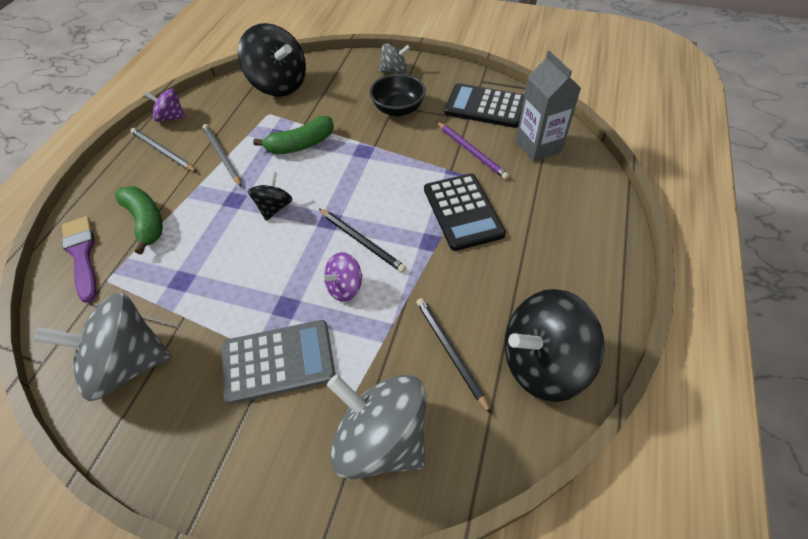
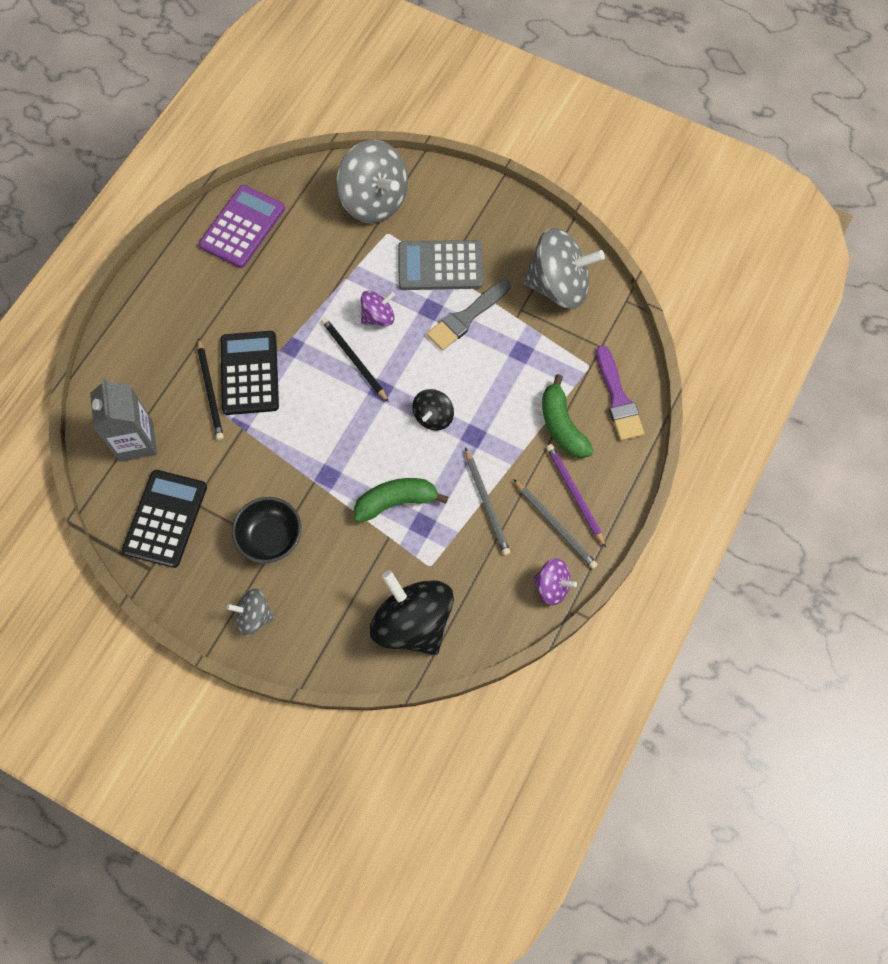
camera: 170 degrees left, 15 degrees up
black pencil [416,298,491,414] -> black pencil moved to [197,338,224,440]
purple pencil [436,121,509,180] -> purple pencil moved to [546,444,606,548]
black calculator [445,83,525,128] -> black calculator turned 105 degrees counterclockwise [122,470,207,568]
black spinning top [505,289,605,402] -> purple calculator [199,185,285,268]
none -> grey brush [427,280,510,351]

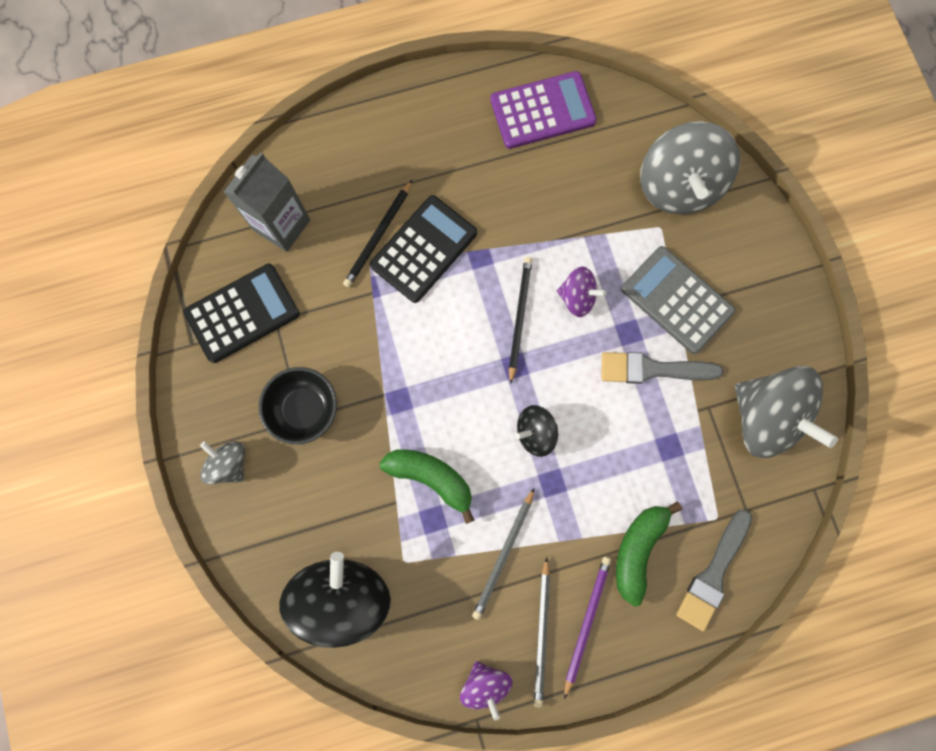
camera: 45 degrees right, 10 degrees up
purple brush [596,345,645,441] -> grey brush [676,509,752,631]

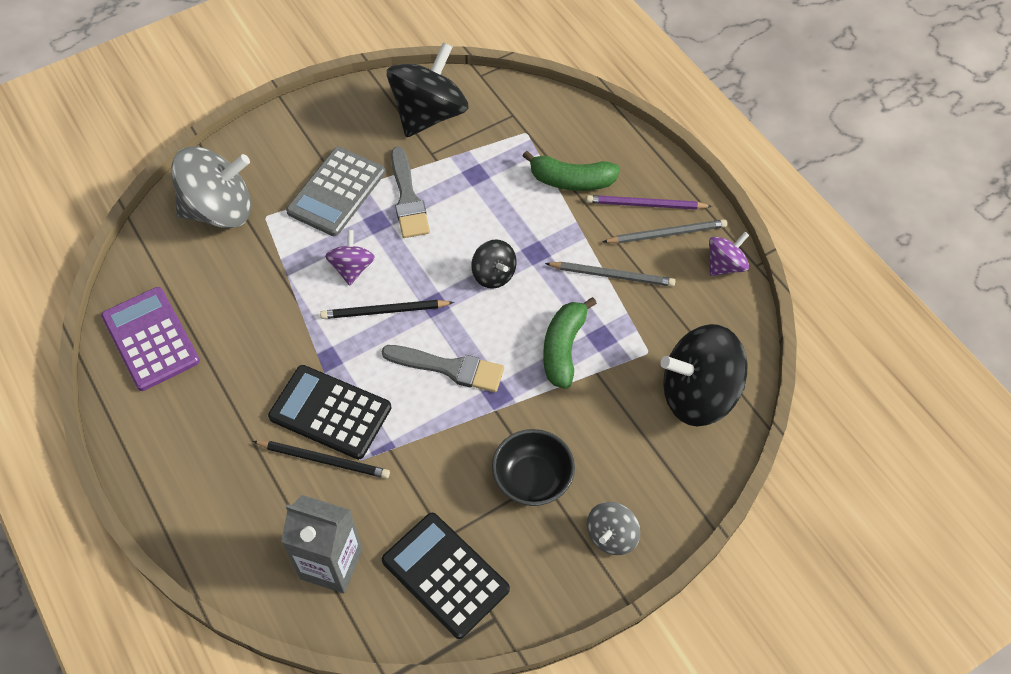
camera: 105 degrees left, 20 degrees down
grey brush [676,509,752,631] -> grey brush moved to [381,345,504,392]
grey spinning top [735,366,838,458] -> black spinning top [387,42,469,137]

